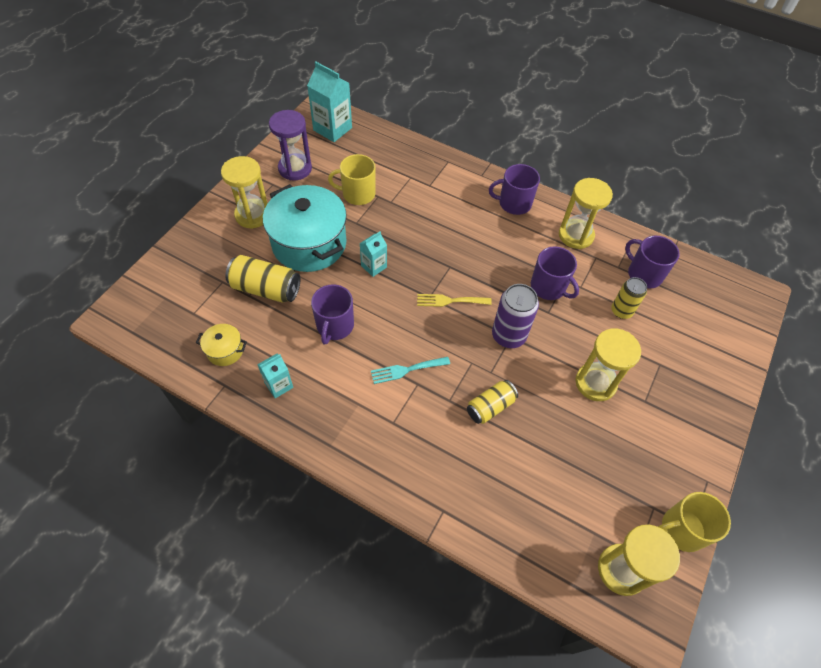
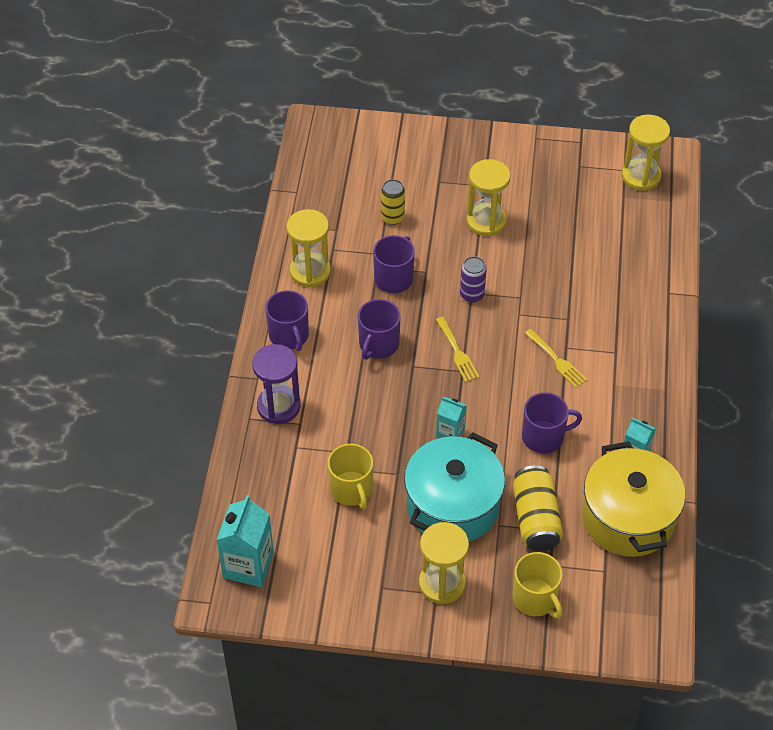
camera: 110 degrees left, 5 degrees down
yellow pot [196,324,247,366] -> yellow pot [582,441,685,557], size x2.28
purple hourglass [269,110,312,181] -> purple hourglass moved to [252,344,301,424]
turquoise fork [371,357,450,384] -> yellow fork [525,329,587,388]
yellow can [467,380,518,424] -> none
purple can [492,284,539,348] -> purple can [460,256,487,302], size x0.67
purple mug [625,236,680,288] -> purple mug moved to [358,299,401,360]
yellow mug [658,492,731,552] -> yellow mug moved to [512,552,562,618]

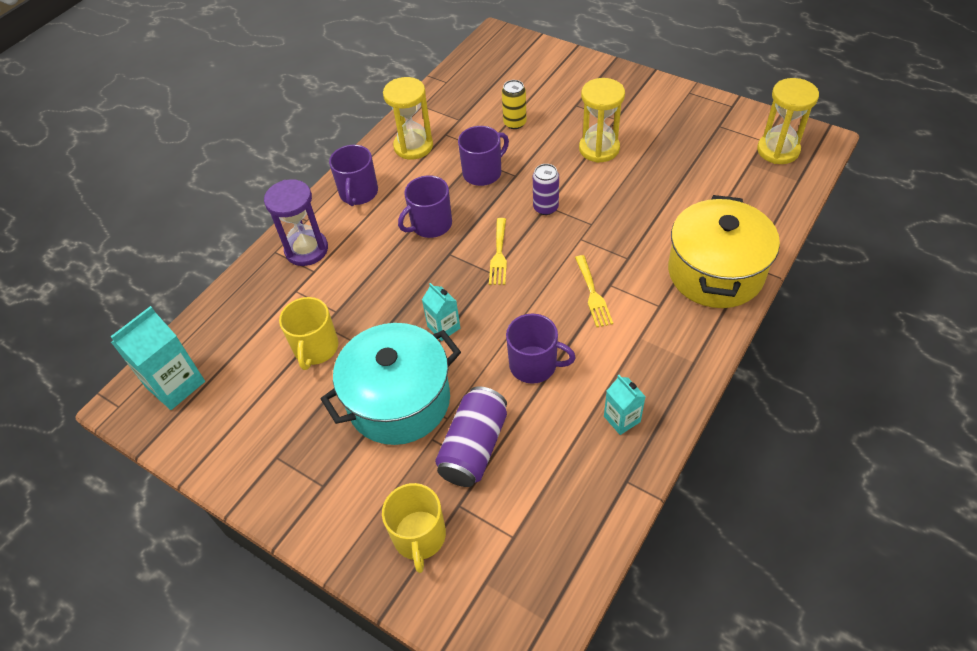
camera: 30 degrees right, 0 degrees up
yellow hourglass [419,522,469,604] -> none
yellow can [513,465,563,551] -> purple can [435,386,507,487]
yellow pot [582,441,685,557] -> yellow pot moved to [668,195,780,308]

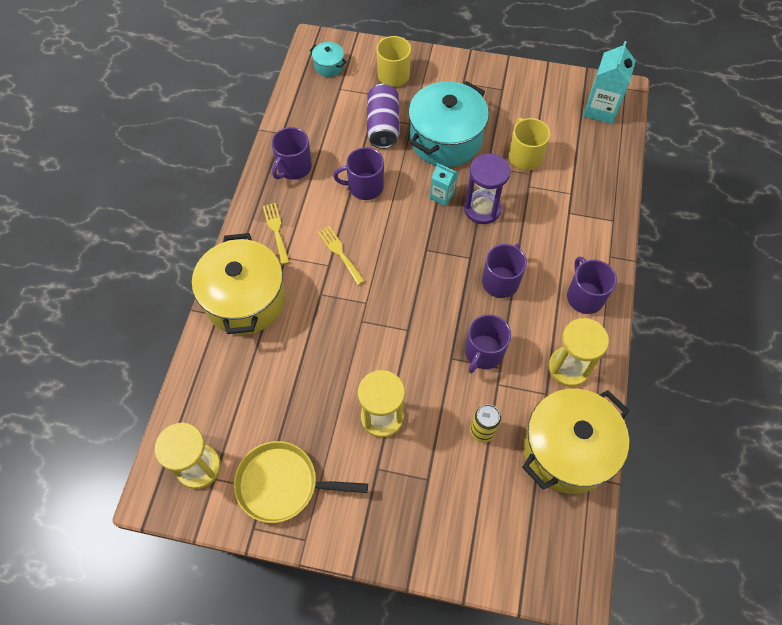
camera: 155 degrees right, 10 degrees up
purple hourglass [264,179,328,266] -> purple hourglass moved to [464,153,510,224]
yellow fork [489,218,507,285] -> yellow fork moved to [263,203,290,265]
purple can [533,164,559,215] -> none
turquoise carton [604,375,646,435] -> purple mug [271,127,312,180]
none -> yellow pan [234,441,368,523]
none -> turquoise pot [310,42,347,77]
none -> yellow pot [522,388,629,494]

